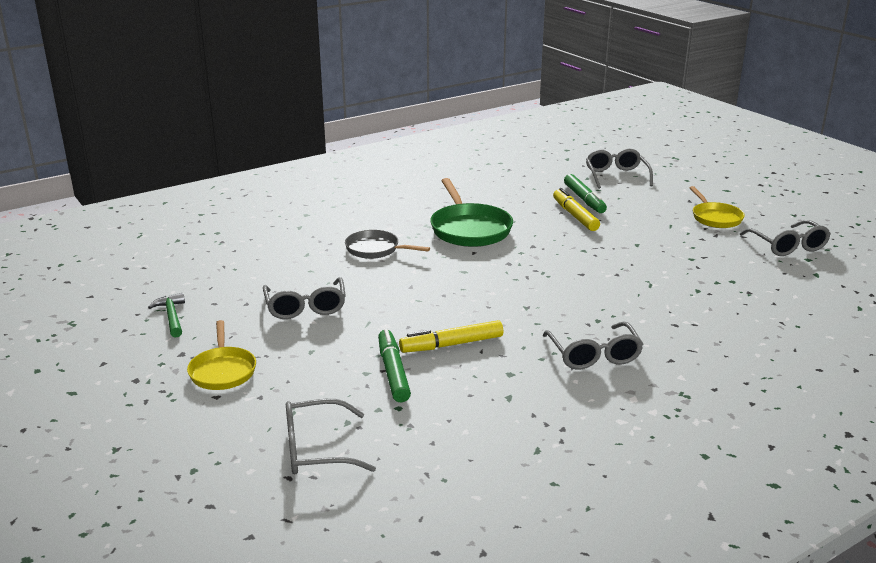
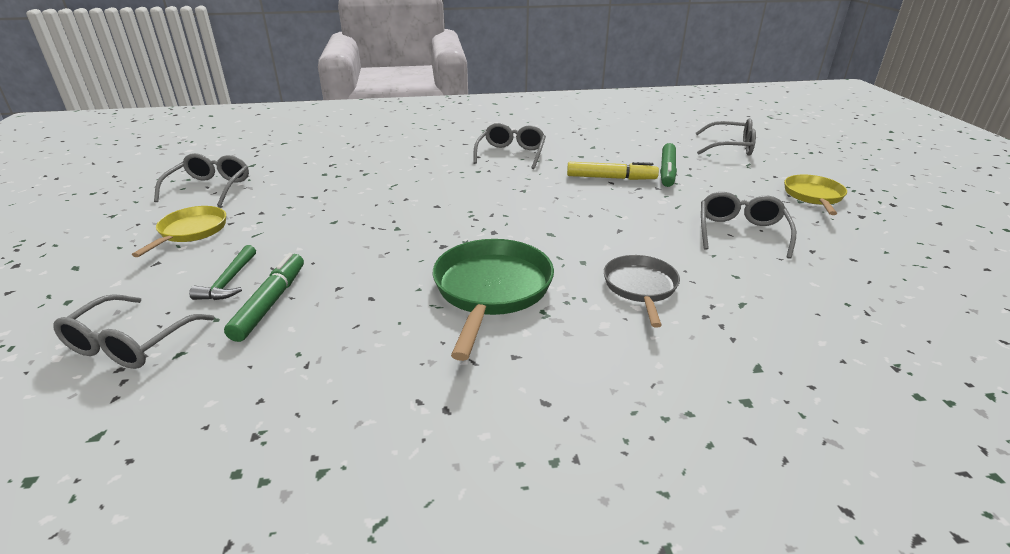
camera: 155 degrees left, 5 degrees up
green hammer [148,293,185,338] -> green hammer moved to [189,245,256,300]
grey pan [345,230,430,259] -> grey pan turned 135 degrees counterclockwise [604,255,680,328]
yellow marker [553,188,600,231] -> none

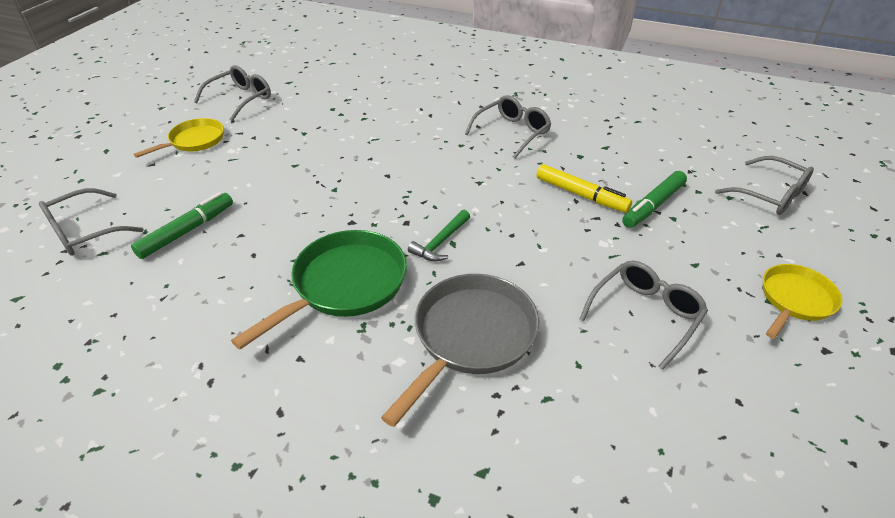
camera: 30 degrees right, 10 degrees up
green hammer [189,245,256,300] -> green hammer moved to [408,210,470,262]
grey pan [604,255,680,328] -> grey pan [381,274,539,427], size x1.60

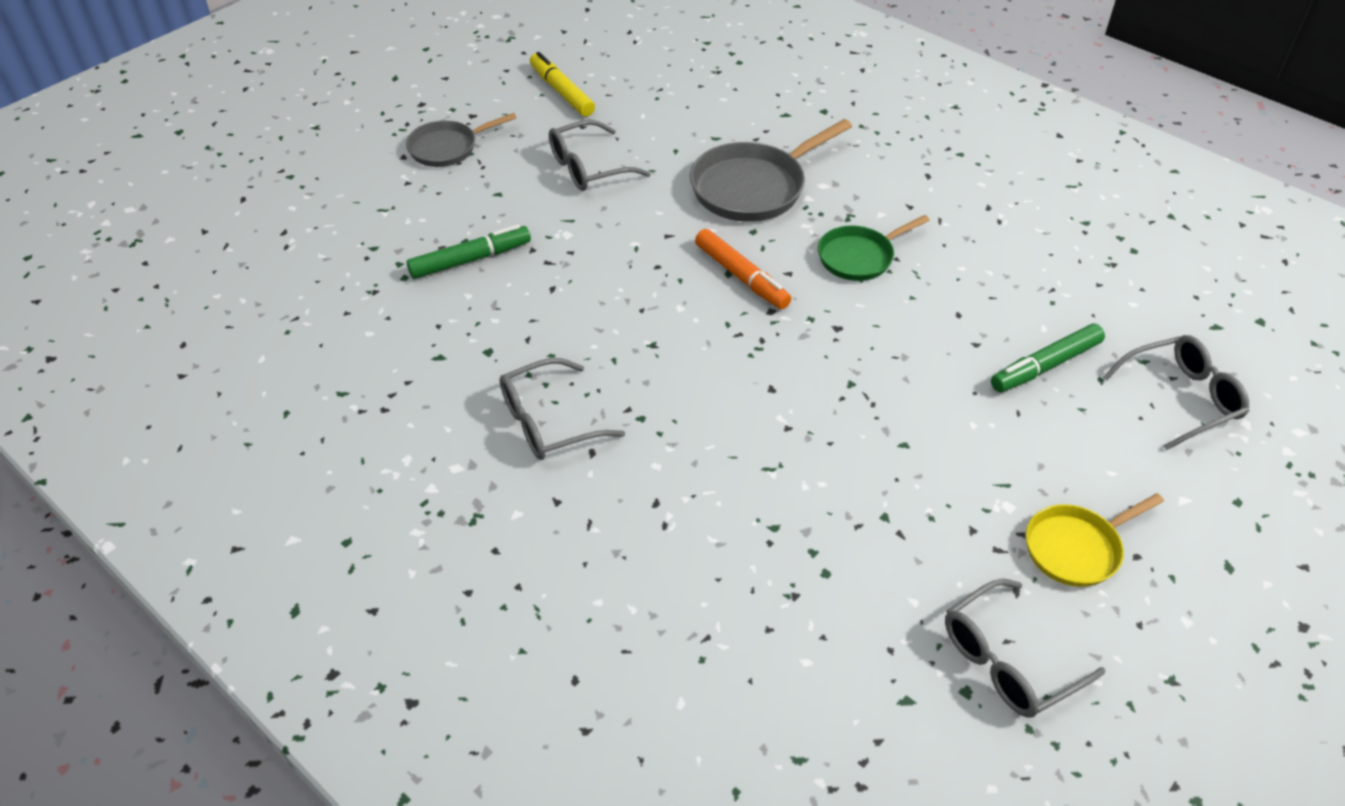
camera: 160 degrees left, 5 degrees up
green pan [231,230,407,349] -> green pan [818,215,930,281], size x0.62
green hammer [408,210,470,262] -> orange marker [695,229,791,309]
yellow marker [537,164,632,213] -> yellow marker moved to [530,52,595,117]
grey glasses [715,156,814,215] -> none
yellow pan [763,264,842,339] -> grey pan [406,113,516,167]

